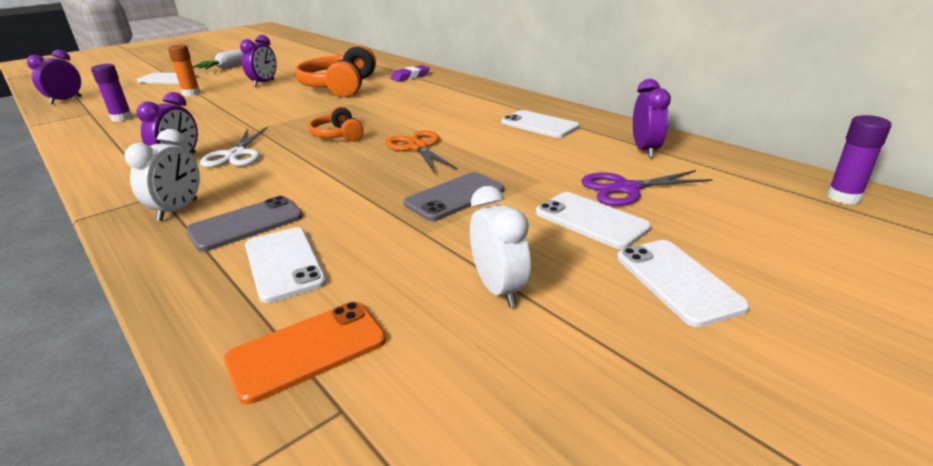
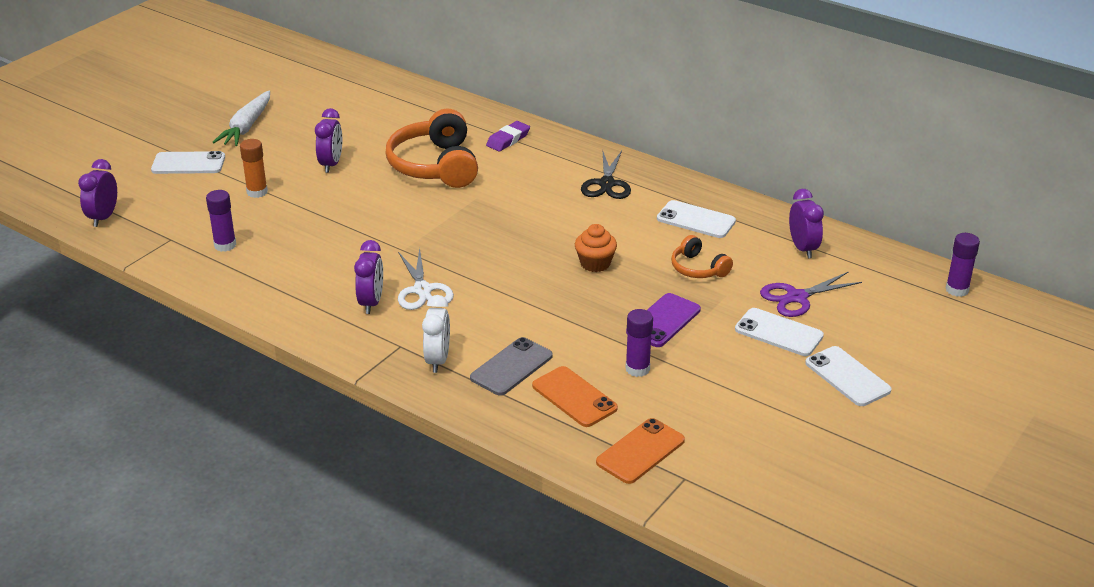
camera: 15 degrees left, 5 degrees up
white phone [245,227,327,303] -> orange phone [532,366,618,427]
orange headphones [309,106,363,141] -> orange headphones moved to [671,235,733,278]
orange scissors [385,130,458,173] -> orange cupcake [575,224,617,272]
grey phone [404,172,504,221] -> purple phone [626,293,701,347]
white clock [470,186,531,307] -> none
none -> black scissors [581,151,631,199]
none -> purple glue stick [626,309,653,377]

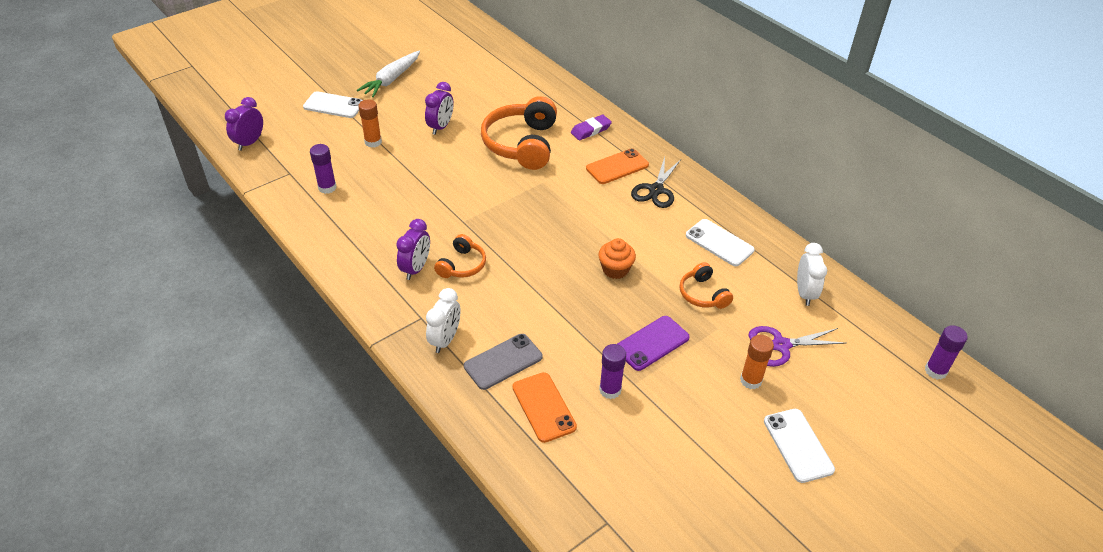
camera: 15 degrees right, 10 degrees up
white scissors [398,248,454,310] -> orange headphones [434,234,486,278]
orange phone [596,418,685,484] -> orange phone moved to [586,148,649,184]
white phone [735,308,824,356] -> orange glue stick [740,335,774,389]
purple clock [789,189,824,258] -> white clock [797,243,827,306]

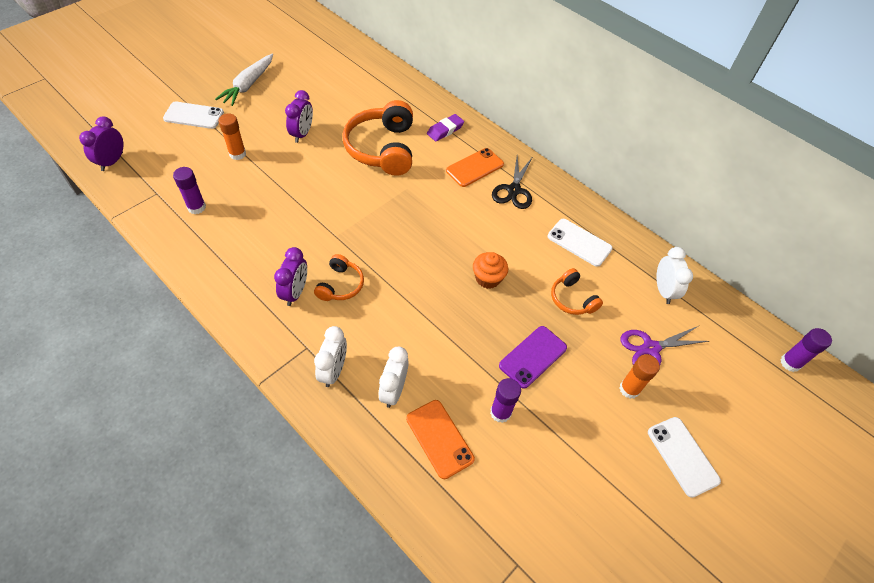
camera: 10 degrees left, 10 degrees up
grey phone [464,334,542,390] -> white clock [379,347,409,408]

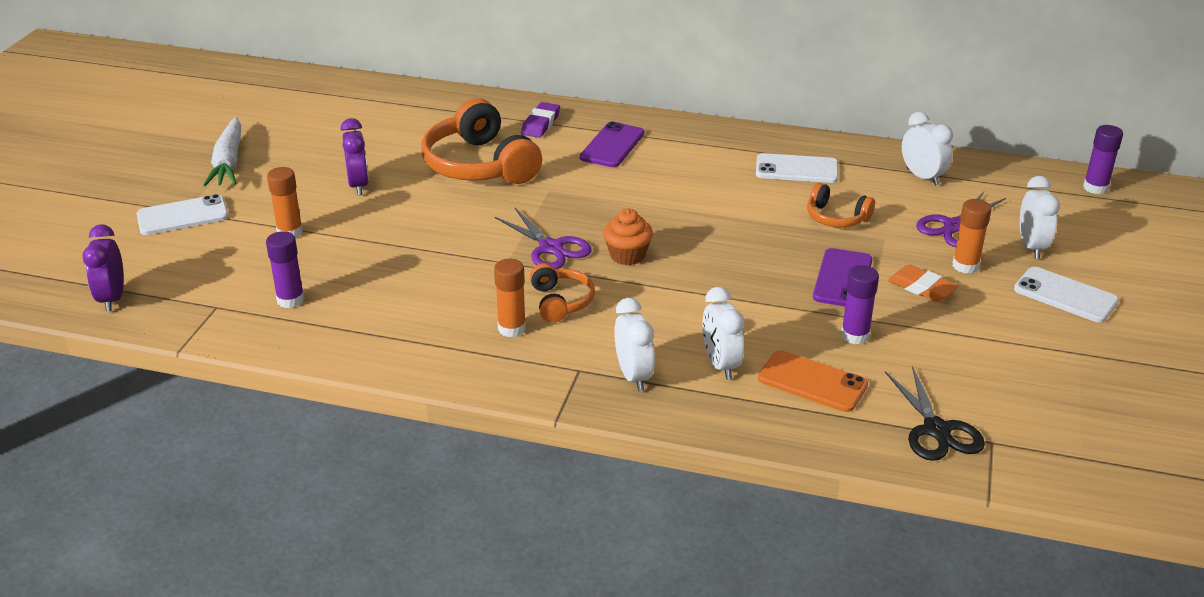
camera: 25 degrees left, 20 degrees down
purple clock [274,247,307,306] -> orange glue stick [494,259,526,337]
orange phone [446,148,504,187] -> purple phone [580,122,644,167]
orange cupcake [473,252,508,289] -> orange cupcake moved to [603,209,653,265]
black scissors [492,156,532,209] -> black scissors moved to [885,366,985,461]
none -> purple scissors [495,208,591,269]
none -> orange eraser [888,265,959,302]
none -> white clock [1020,176,1060,259]

